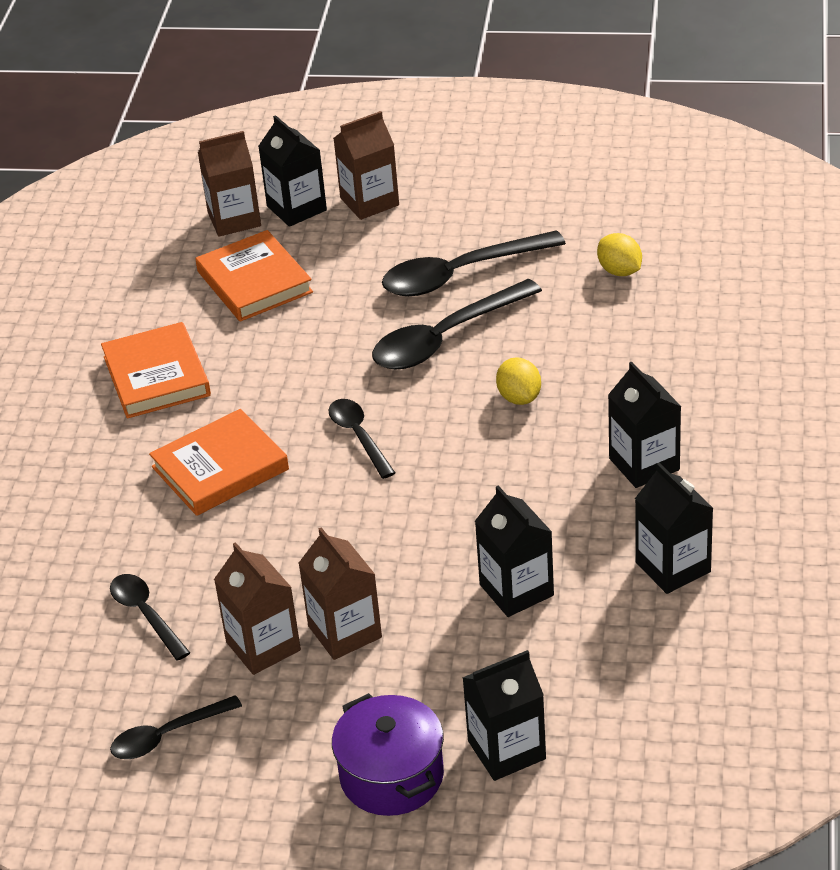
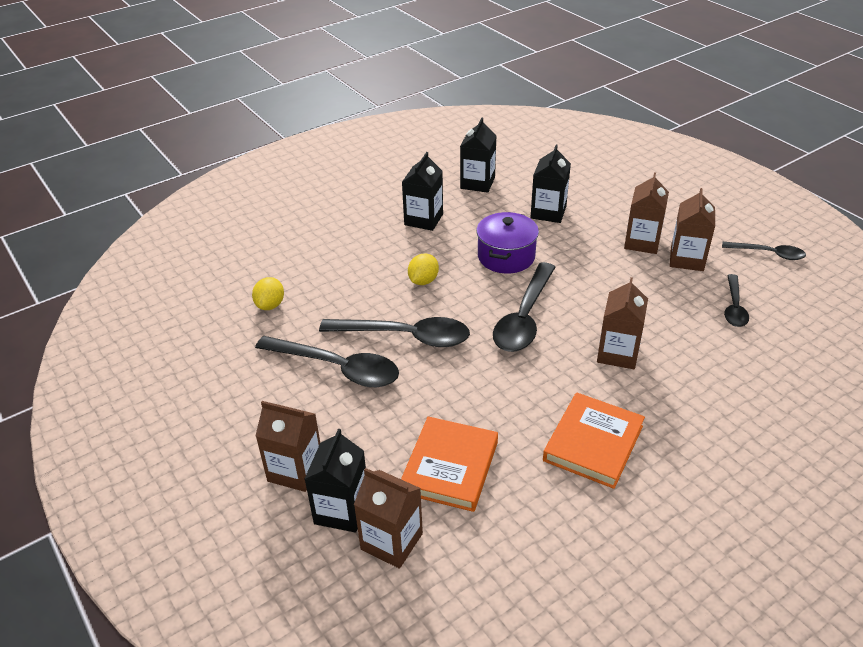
camera: 135 degrees left, 0 degrees up
orange book [149,409,289,516] -> brown carton [597,277,648,369]
black spoon [328,399,395,479] -> black spoon [493,262,556,352], size x1.73
purple pot [332,693,444,816] -> purple pot moved to [476,212,539,273]
black carton [462,650,546,781] -> none

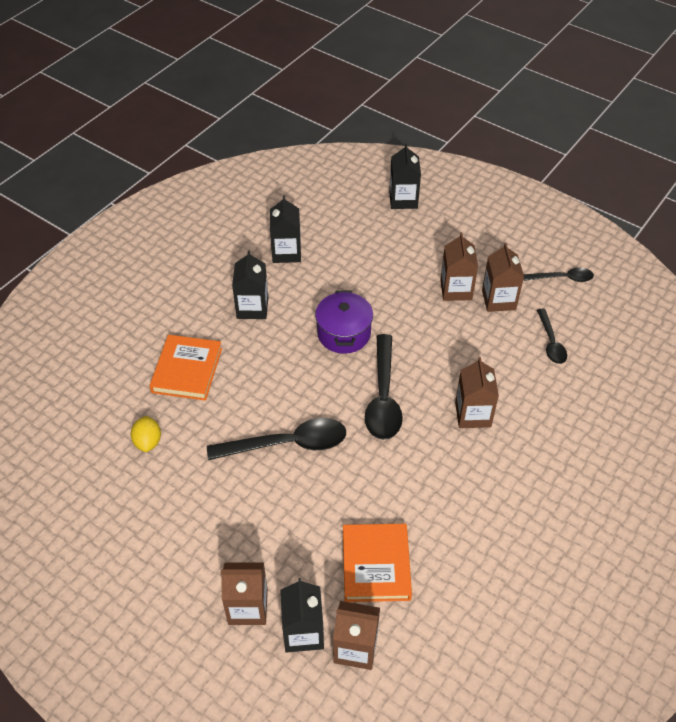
camera: 20 degrees left, 10 degrees up
black spoon [255,336,399,387] -> none
yellow lemon [408,253,439,285] -> none
black carton [530,145,571,223] -> black carton moved to [389,143,421,209]
orange book [543,393,645,489] -> orange book moved to [149,335,222,401]

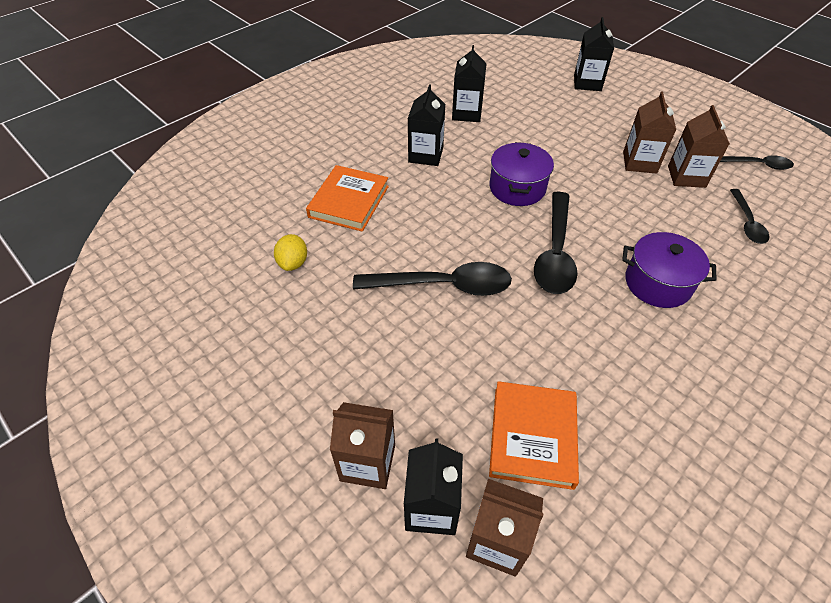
camera: 10 degrees right, 0 degrees up
brown carton [455,357,499,428] -> purple pot [622,232,717,308]

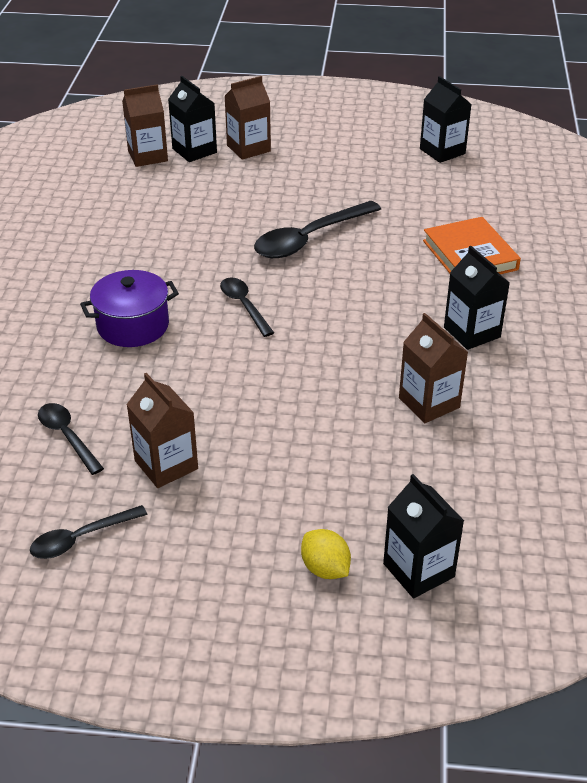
camera: 140 degrees right, 10 degrees down
yellow lemon [274,234,307,271] -> yellow lemon moved to [301,529,351,579]
black carton [452,45,487,122] -> black carton moved to [420,76,472,163]
orange book [489,381,579,490] -> none
purple pot [490,142,554,206] -> none
black spoon [534,192,578,294] -> black spoon [220,277,274,337], size x0.58
brown carton [623,92,676,174] -> brown carton moved to [399,313,468,423]

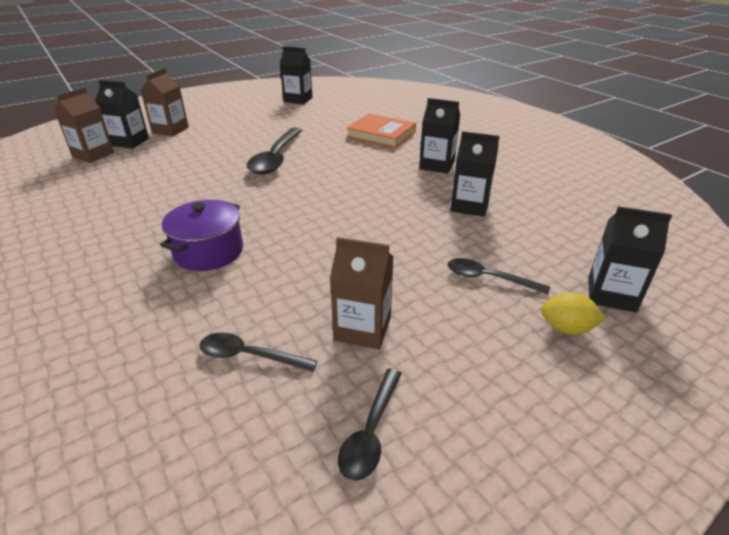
camera: 40 degrees left, 5 degrees down
black spoon [220,277,274,337] -> black spoon moved to [448,258,550,294]
brown carton [399,313,468,423] -> black carton [450,131,500,217]

